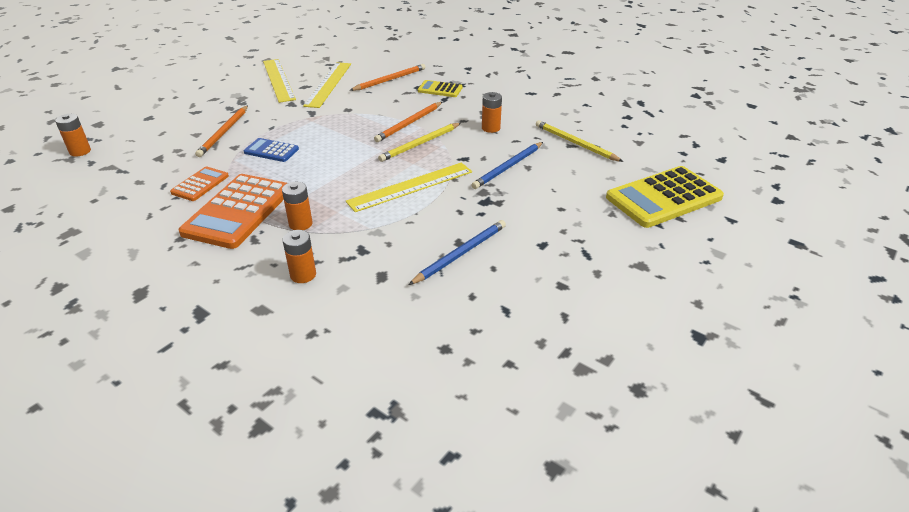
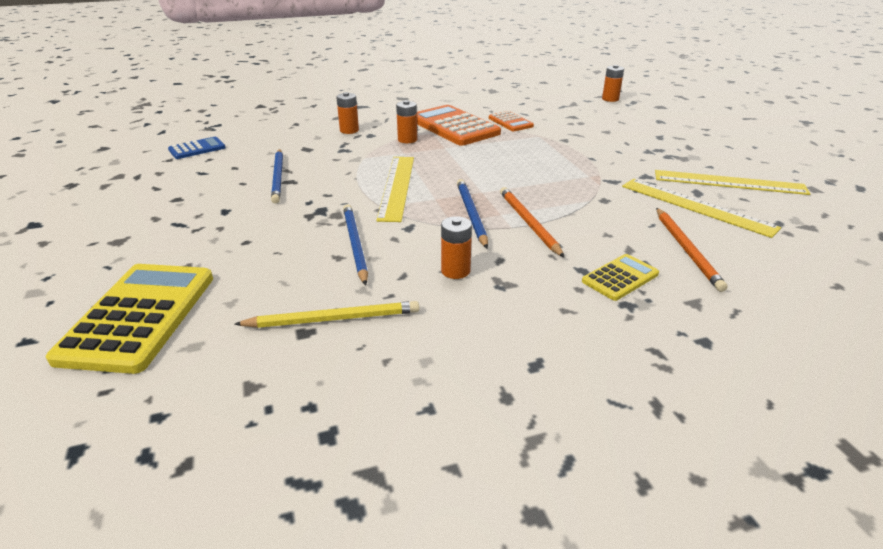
camera: 125 degrees right, 5 degrees down
orange pencil [195,106,248,157] -> none
blue calculator [244,138,299,162] -> blue calculator moved to [168,137,226,159]
yellow pencil [378,123,461,162] -> blue pencil [457,179,488,248]

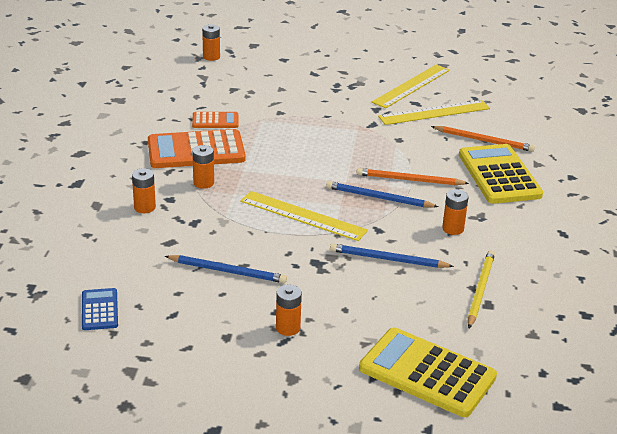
camera: 65 degrees left, 0 degrees up
yellow calculator [582,254,659,301] -> yellow calculator [459,144,543,204], size x1.95
none -> orange battery [276,285,302,336]

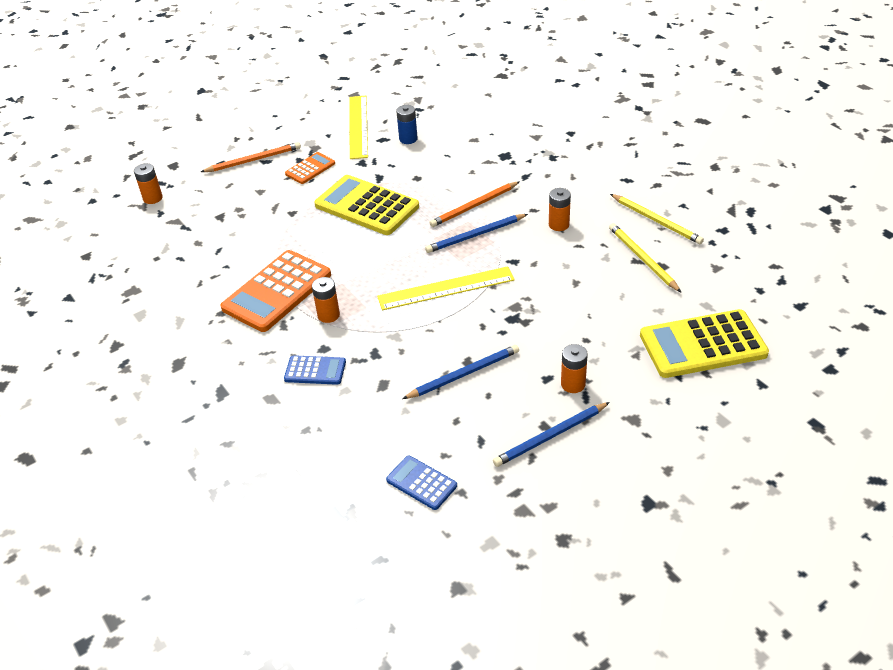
camera: 40 degrees left, 10 degrees up
orange battery [132,168,156,213] -> blue calculator [284,355,346,385]
orange calculator [192,112,239,128] -> orange calculator moved to [285,152,335,184]
blue pencil [330,243,454,268] -> blue pencil moved to [493,402,610,467]
yellow ruler [378,100,490,125] -> blue battery [396,105,418,144]
orange pencil [431,126,535,152] -> orange pencil moved to [201,142,301,172]
yellow calculator [459,144,543,204] -> yellow calculator moved to [314,175,419,235]
none -> yellow pencil [610,194,704,244]

